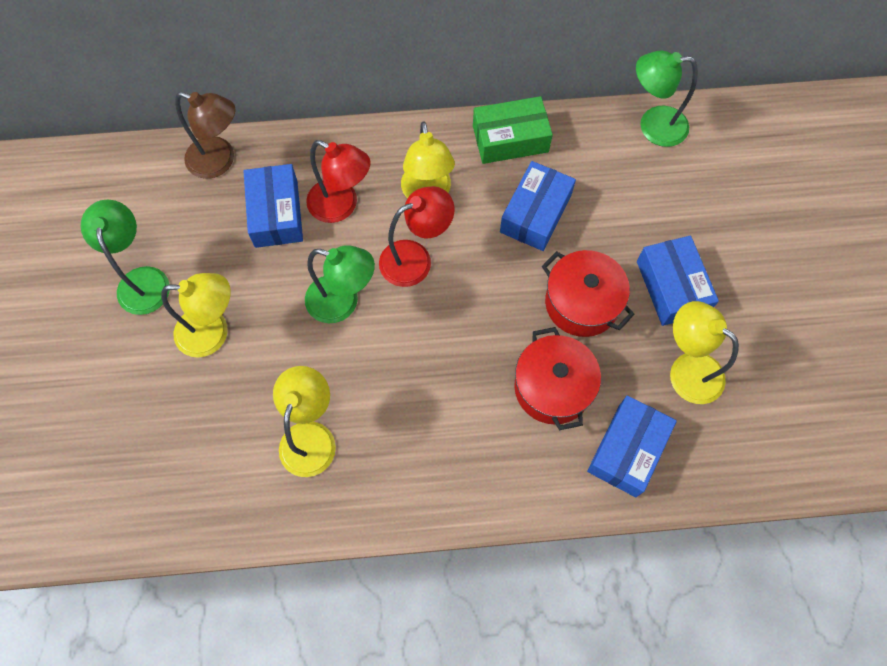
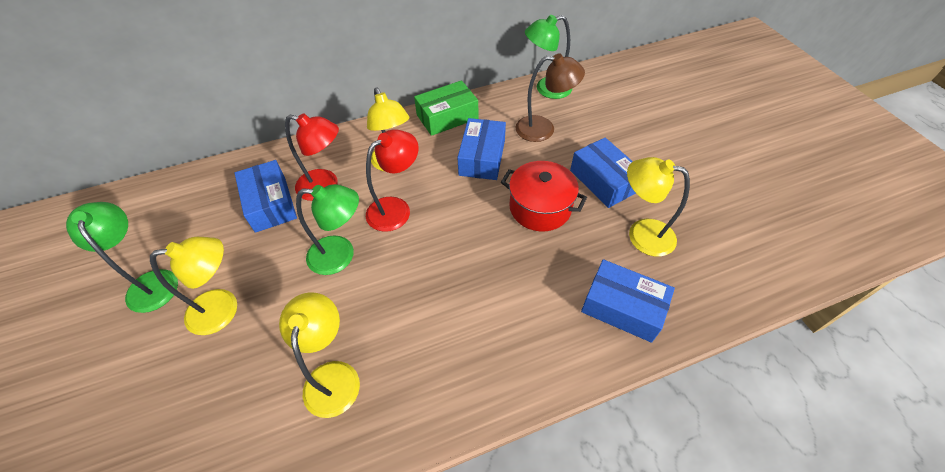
camera: 15 degrees left, 15 degrees down
brown lamp [175,92,235,179] -> brown lamp moved to [515,54,585,142]
red pot [514,327,601,430] -> none
blue box [587,396,677,497] -> blue box turned 75 degrees counterclockwise [581,259,675,343]

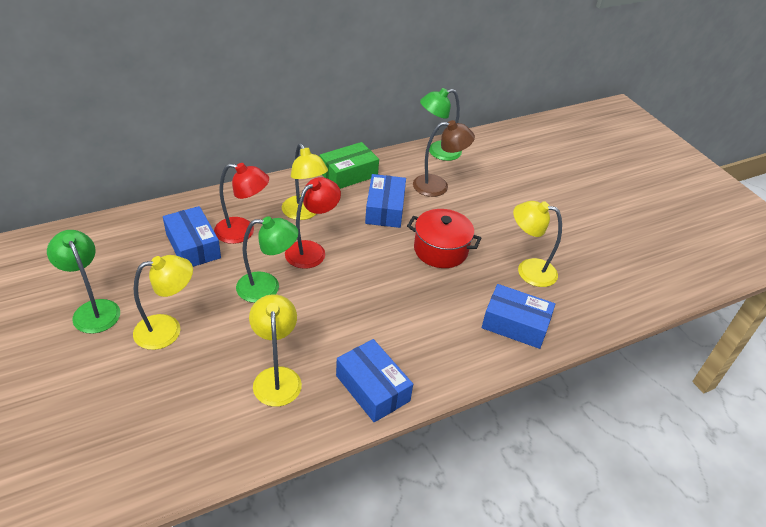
camera: 10 degrees left, 10 degrees down
blue box [570,138,636,208] -> blue box moved to [336,339,413,422]

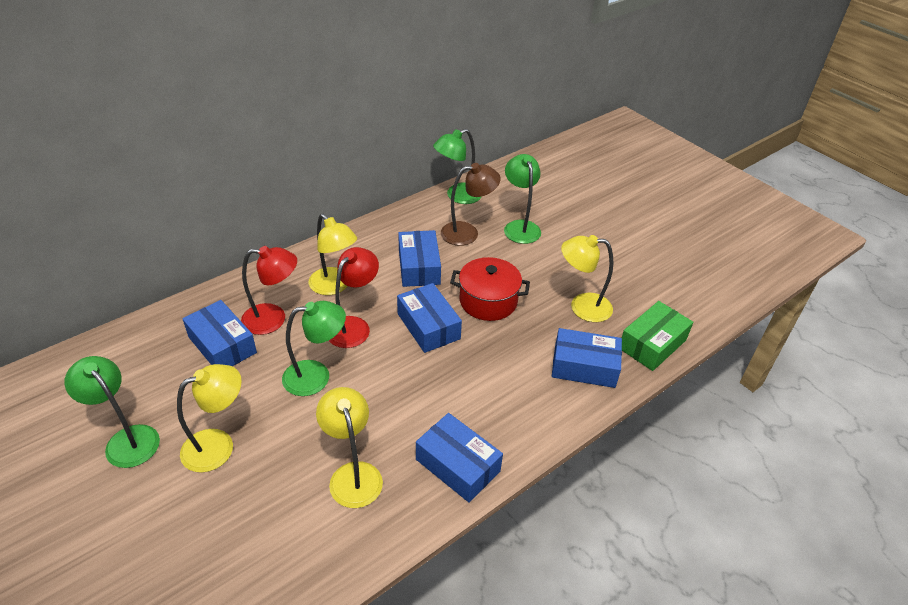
camera: 10 degrees left, 0 degrees up
green box [320,142,379,189] -> green box moved to [622,301,693,371]
none -> blue box [397,283,462,353]
none -> green lamp [504,154,541,244]

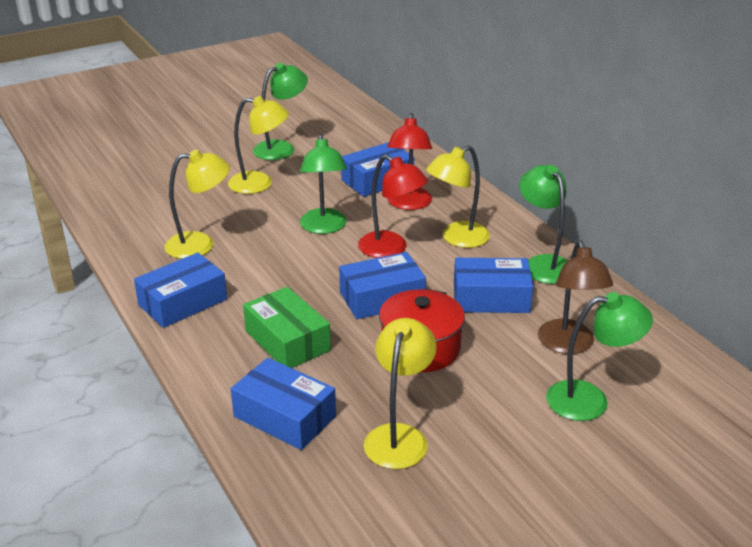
camera: 100 degrees right, 10 degrees down
yellow lamp [177,364,242,473] -> yellow lamp turned 60 degrees counterclockwise [228,96,289,194]
green lamp [433,129,481,204] -> green lamp moved to [519,165,568,284]
blue box [552,328,622,388] -> blue box turned 75 degrees counterclockwise [231,358,336,450]
green box [622,301,693,371] -> green box moved to [243,287,331,368]

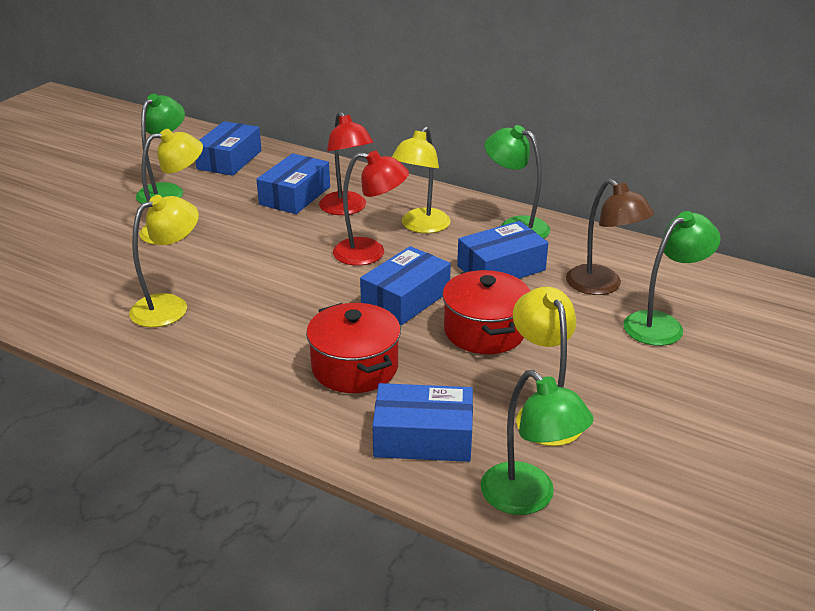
camera: 30 degrees left, 0 degrees up
blue box [134,253,227,328] -> blue box moved to [195,121,262,176]
green box [243,287,331,368] -> red pot [306,303,401,393]
green lamp [300,134,347,234] -> green lamp moved to [481,370,594,515]

